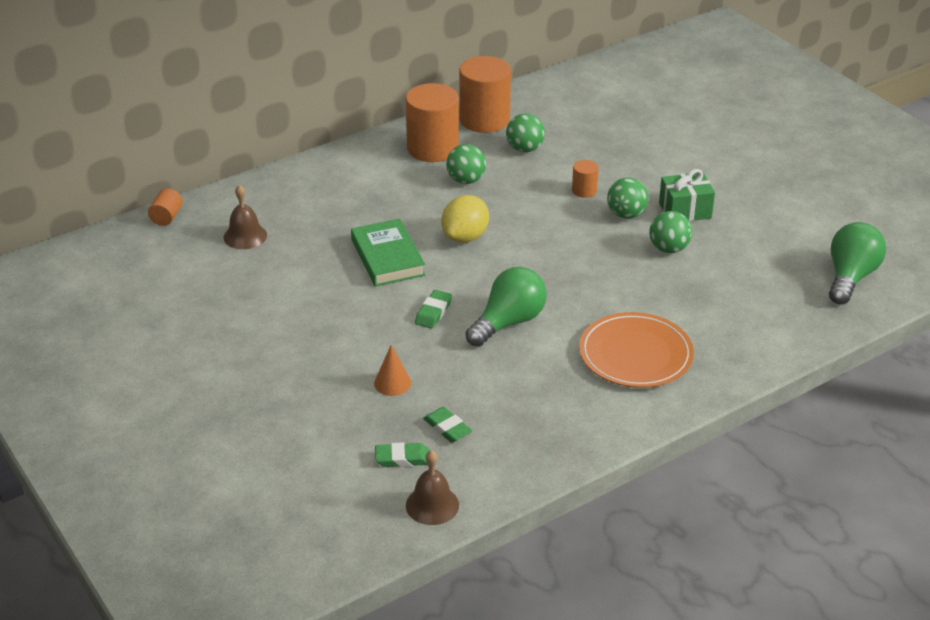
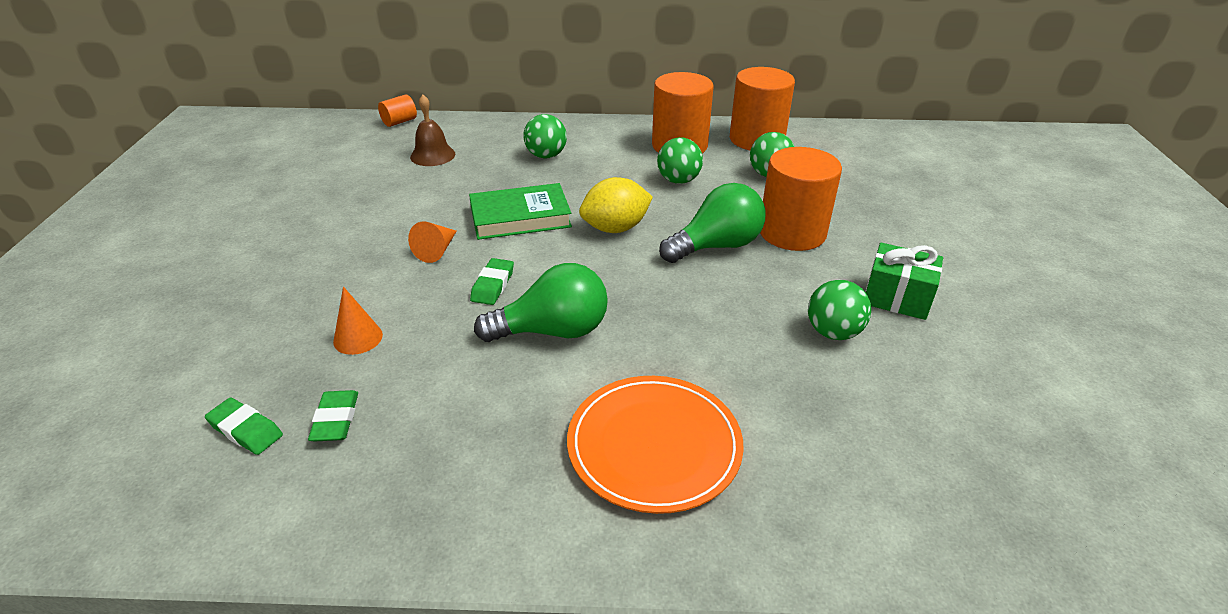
camera: 35 degrees right, 0 degrees up
green book [351,219,425,287] -> green book turned 60 degrees clockwise [469,183,572,240]
brown bell [406,450,459,525] -> none
green eraser [415,290,452,329] -> green eraser turned 45 degrees counterclockwise [470,258,514,305]
orange cylinder [572,160,599,198] -> orange cylinder [760,147,842,251], size x2.15
green ball [607,177,649,219] -> green ball moved to [523,114,567,159]
green light bulb [829,222,886,305] -> green light bulb moved to [659,183,766,263]
none -> orange cone [408,222,457,263]

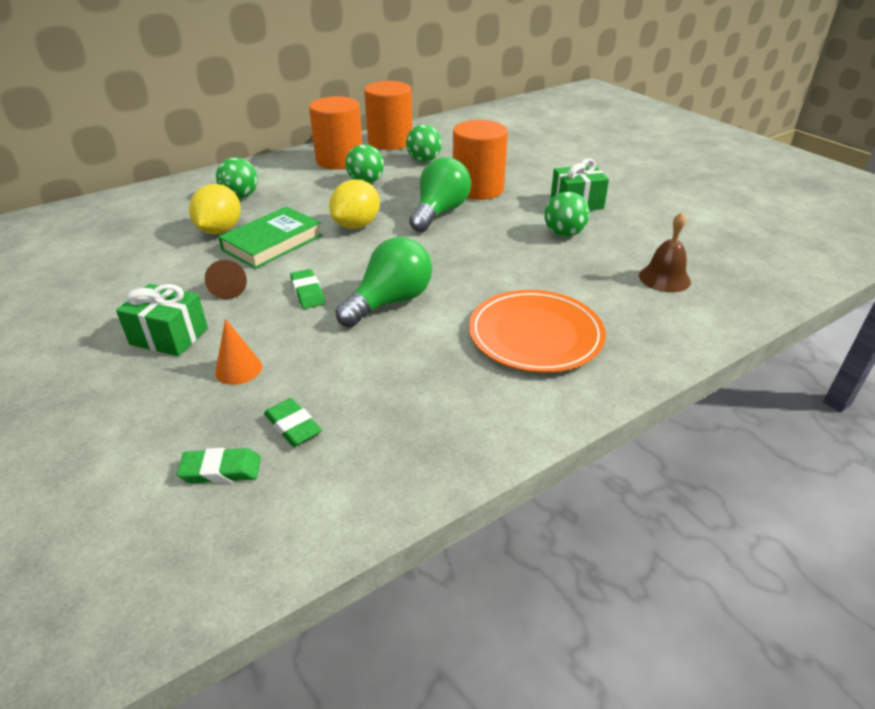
camera: 35 degrees left, 0 degrees up
orange cylinder [378,94,417,127] -> none
orange cone [408,222,457,263] -> brown cone [205,260,247,299]
brown bell [410,95,455,166] -> brown bell moved to [639,212,691,292]
none -> green gift [116,284,208,356]
none -> yellow lemon [189,184,241,234]

